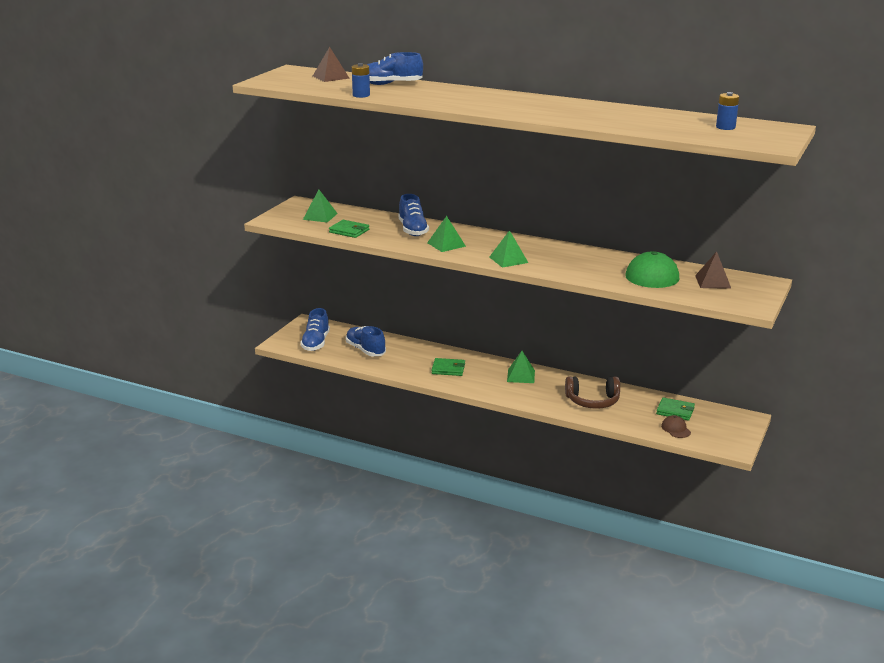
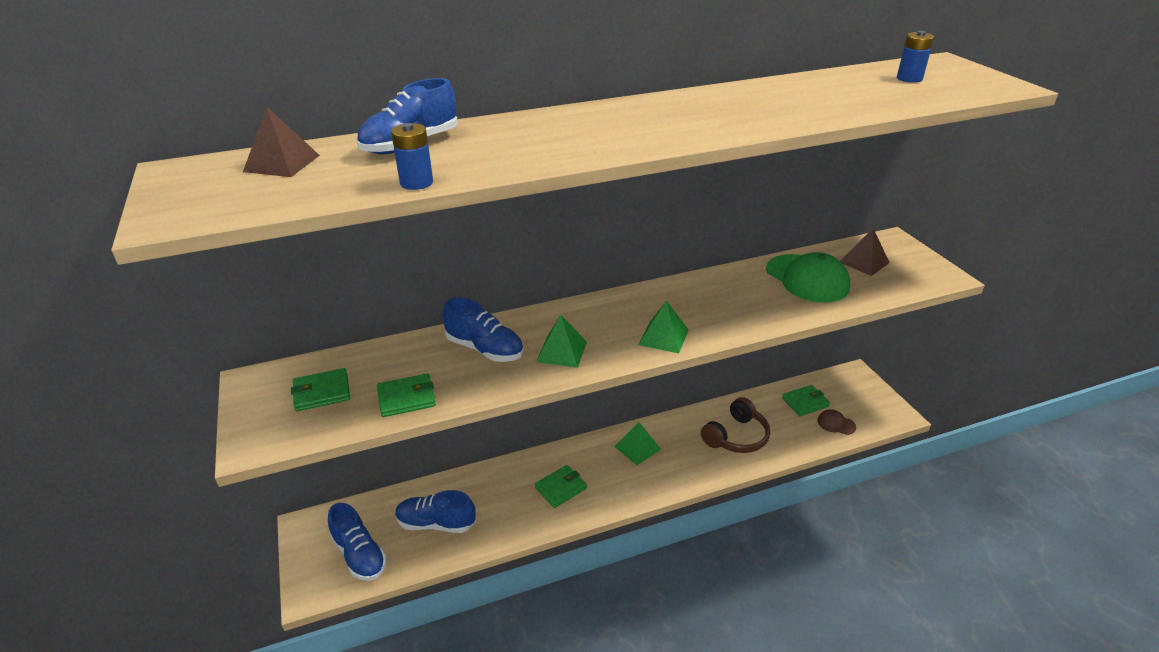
camera: 45 degrees left, 10 degrees up
green pyramid [303,190,338,223] -> green wallet [291,368,350,411]

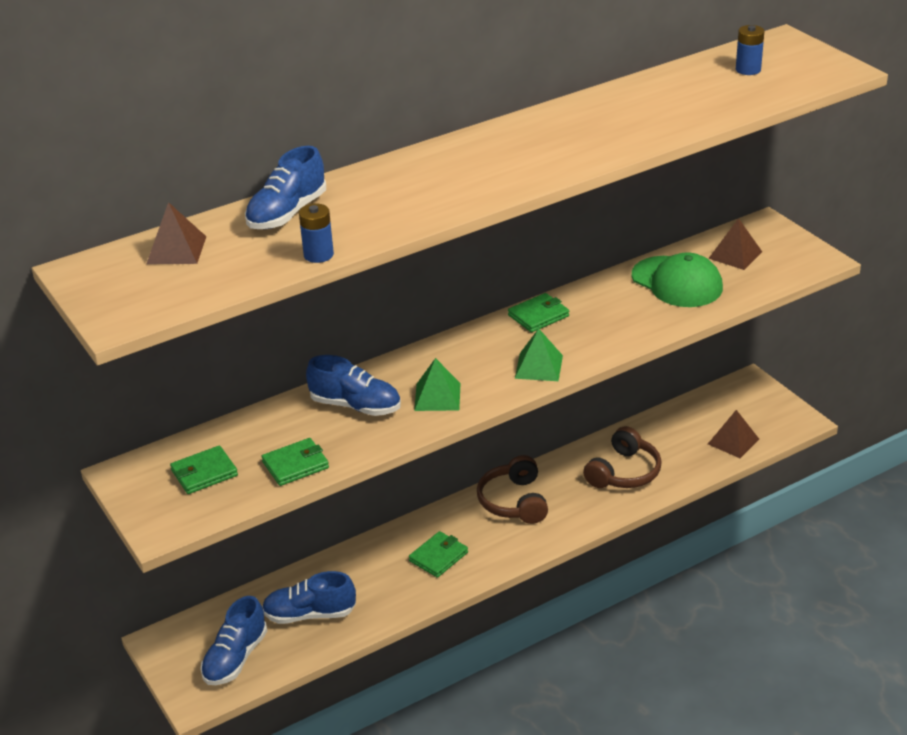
camera: 10 degrees left, 0 degrees up
blue shoe [328,503,387,581] -> blue shoe turned 75 degrees clockwise [200,596,267,685]
green pyramid [614,422,661,465] -> brown headphones [477,455,548,524]
green wallet [782,385,830,416] -> green wallet moved to [508,293,569,333]
brown cap [817,409,856,435] -> brown pyramid [708,410,759,458]

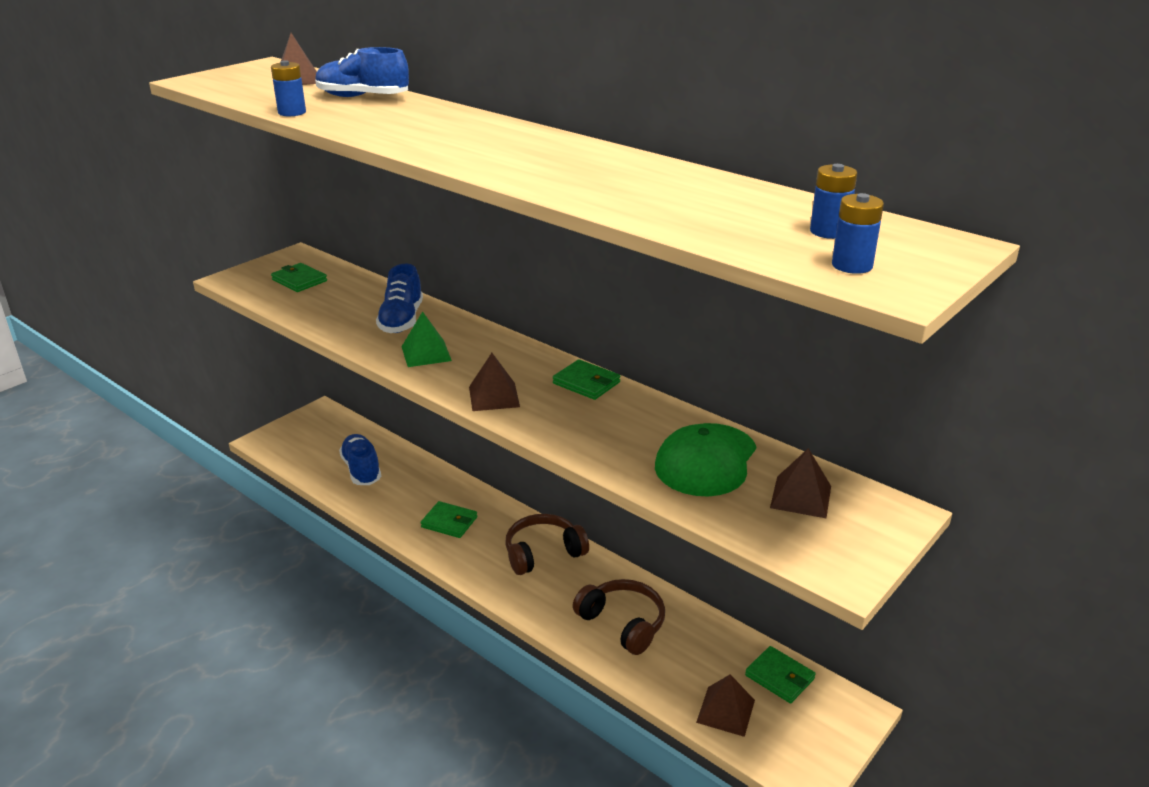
camera: 70 degrees right, 5 degrees down
blue shoe [200,596,267,685] -> none
green wallet [261,438,329,486] -> green wallet moved to [745,646,816,703]
green pyramid [515,328,563,381] -> brown pyramid [469,353,520,411]
brown headphones [583,426,662,488] -> brown headphones turned 150 degrees counterclockwise [573,579,665,655]
none -> blue battery [832,193,884,274]

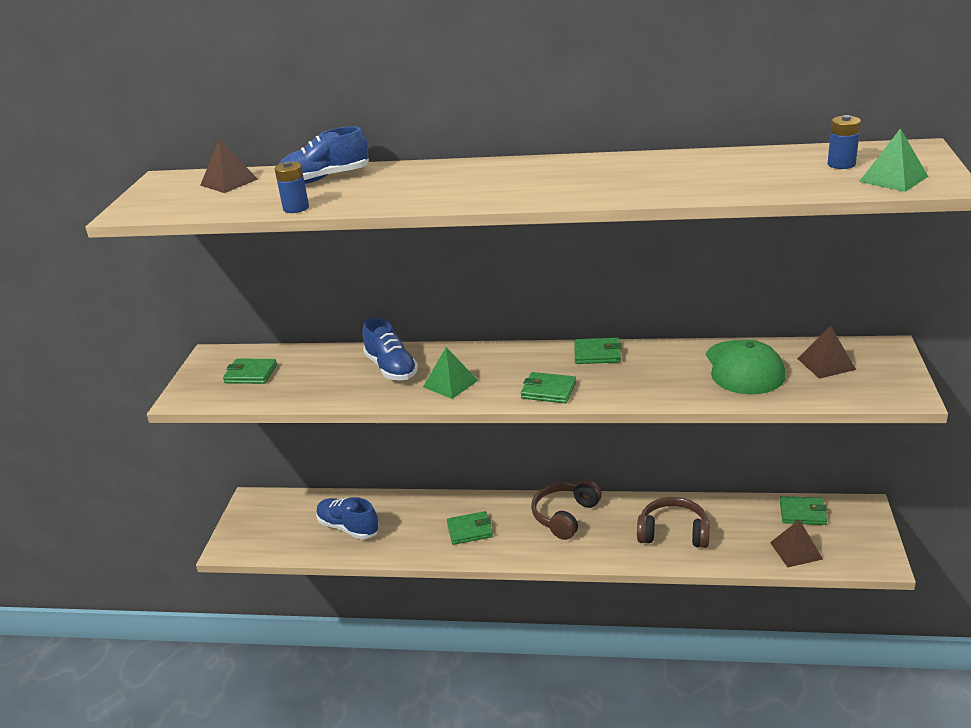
camera: 30 degrees left, 0 degrees up
brown pyramid [469,353,520,411] -> green wallet [521,372,576,404]
blue battery [832,193,884,274] -> green pyramid [859,128,928,192]

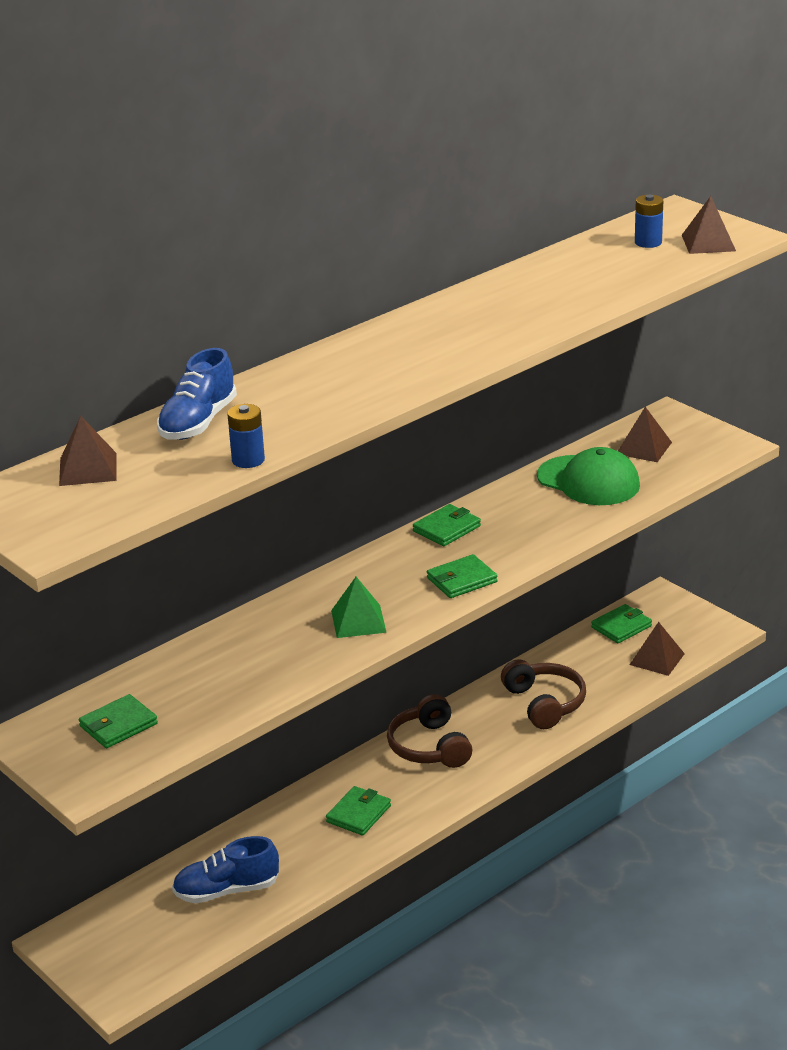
camera: 50 degrees left, 0 degrees up
blue shoe [362,318,418,380] -> none
brown headphones [637,497,710,548] -> brown headphones turned 105 degrees clockwise [501,659,586,729]
green pyramid [859,128,928,192] -> brown pyramid [682,196,736,254]

